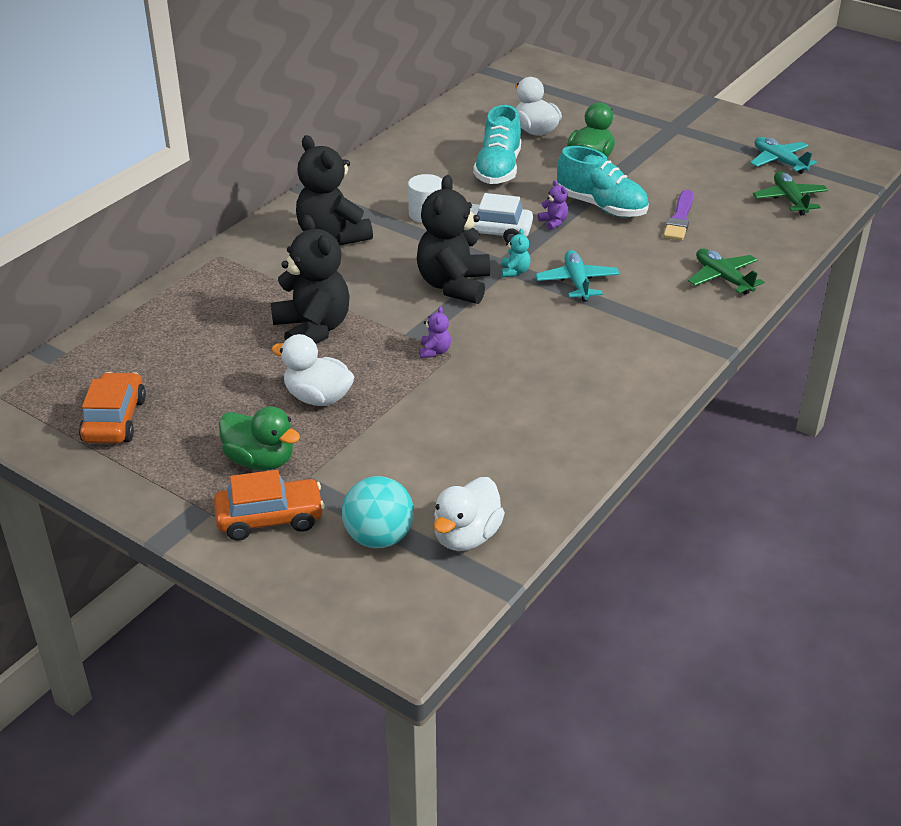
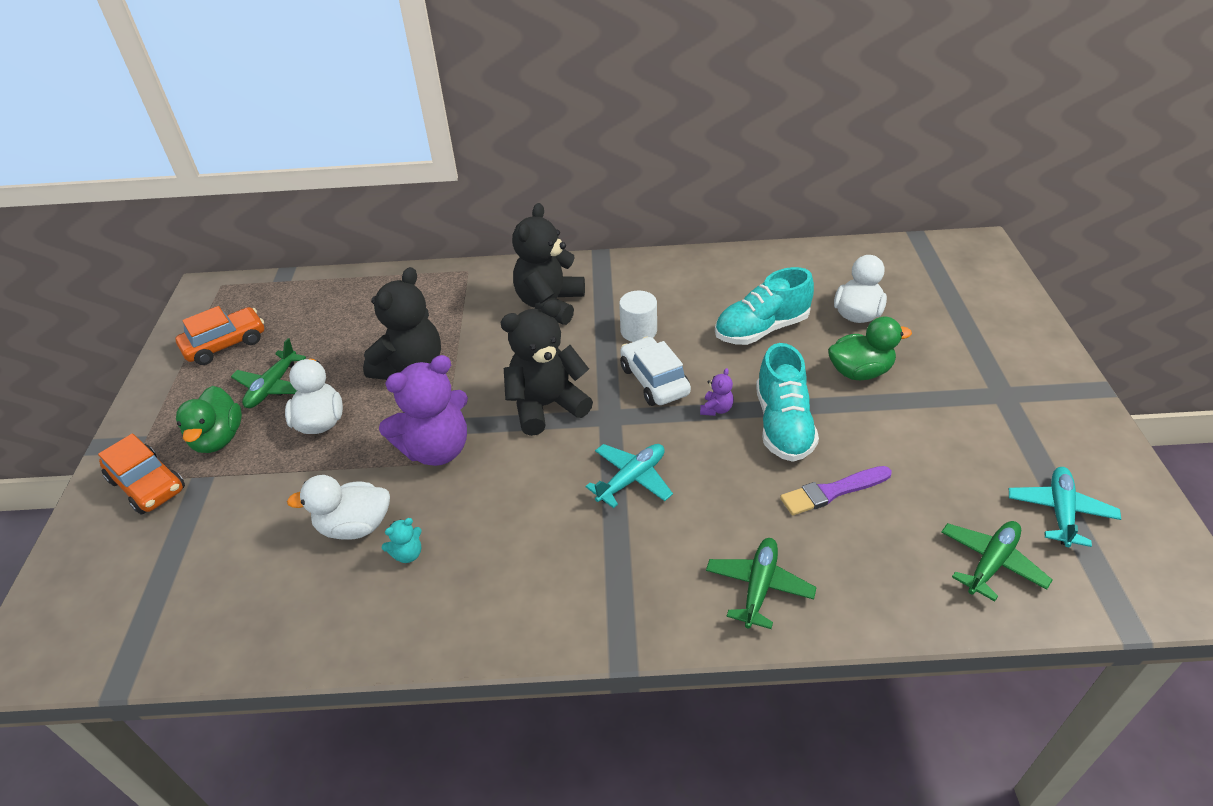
camera: 55 degrees right, 5 degrees up
turquoise ball [342,476,414,548] -> none
purple teddy bear [419,306,451,358] -> purple teddy bear [379,355,468,466], size x2.45
white duck [434,477,505,551] -> white duck moved to [287,475,390,540]
turquoise teddy bear [501,229,531,277] -> turquoise teddy bear moved to [382,518,422,563]
none -> green plane [231,338,306,408]

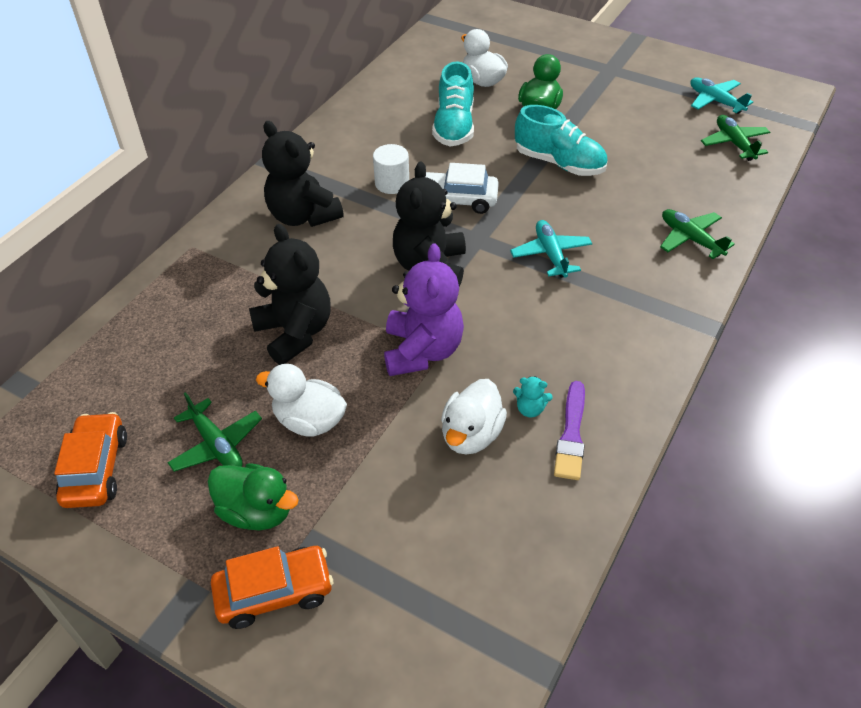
camera: 60 degrees left, 5 degrees up
turquoise teddy bear [382,518,422,563] -> turquoise teddy bear turned 105 degrees clockwise [513,376,553,418]
purple teddy bear [700,368,734,416] -> none
purple brush [780,466,892,515] -> purple brush moved to [554,381,585,480]

